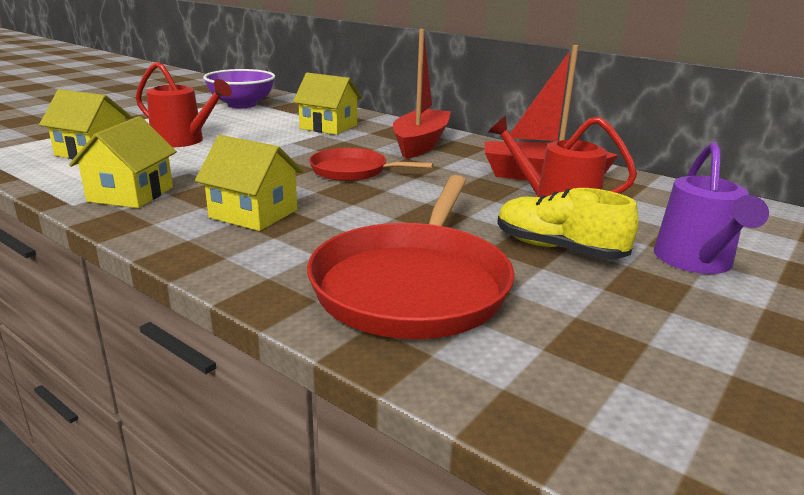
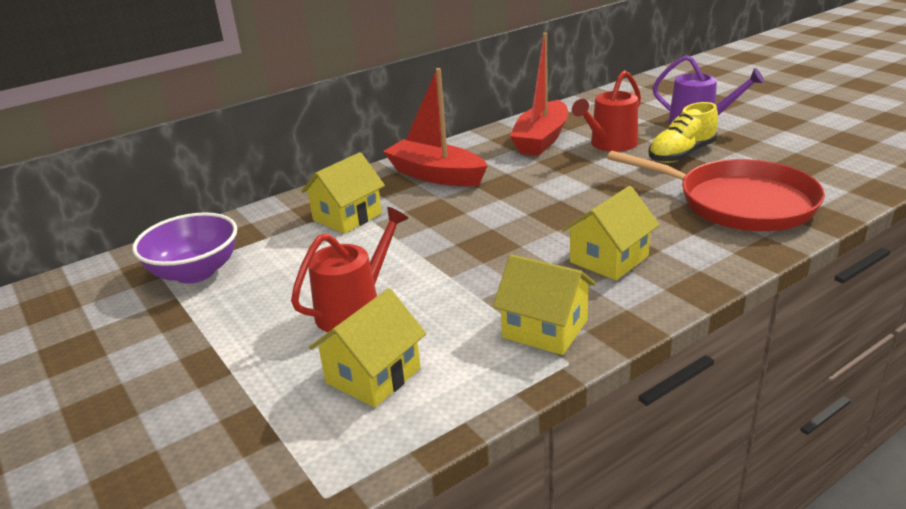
camera: 70 degrees left, 5 degrees up
red pan [309,148,434,181] -> none

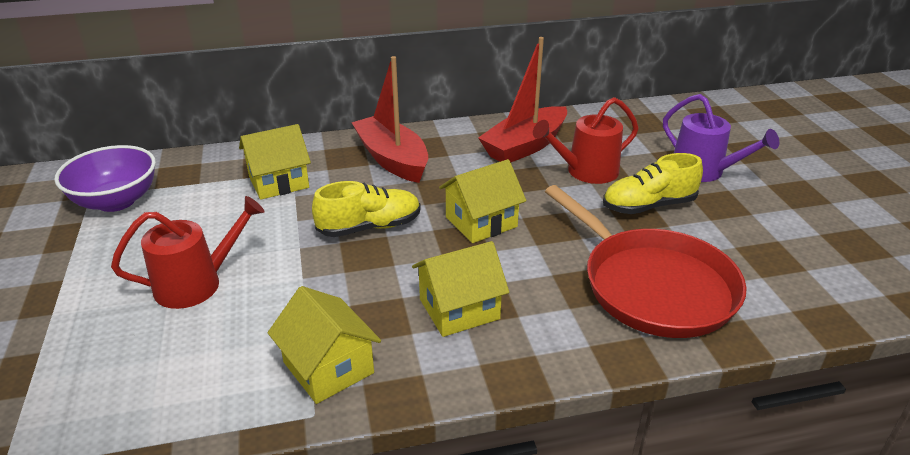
camera: 20 degrees right, 5 degrees up
yellow house [309,288,426,407] -> yellow house moved to [439,159,526,243]
none -> yellow shoe [312,181,421,237]

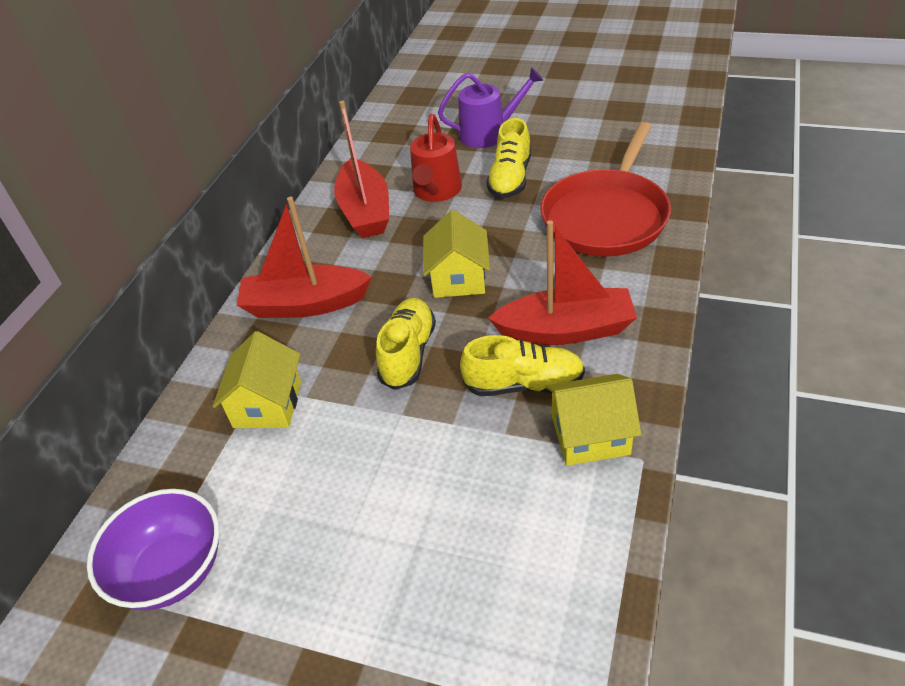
camera: 55 degrees left, 10 degrees up
red watering can [111,196,265,309] -> none
yellow house [412,241,509,337] -> red boat [488,220,637,345]
red pan [545,185,746,338] -> red pan turned 120 degrees clockwise [540,122,671,257]
none -> yellow shoe [460,335,585,396]

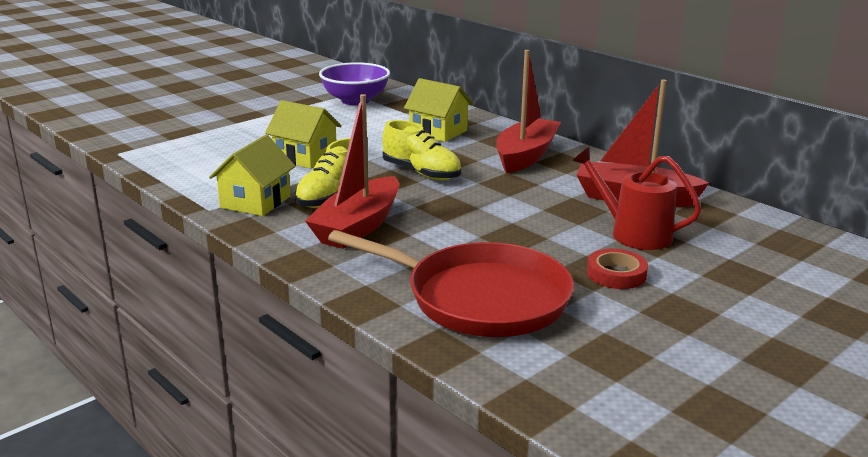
camera: 115 degrees right, 20 degrees down
yellow house [423,210,490,298] -> yellow house moved to [265,100,342,169]
purple watering can [438,67,543,148] -> none
yellow shoe [486,118,531,199] -> red tape [587,249,648,289]
red pan [540,122,671,257] -> red pan turned 150 degrees clockwise [328,230,574,337]

